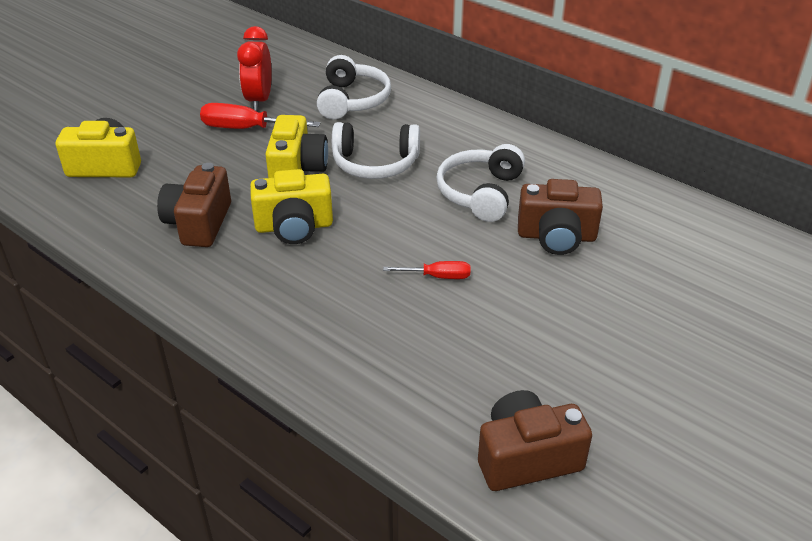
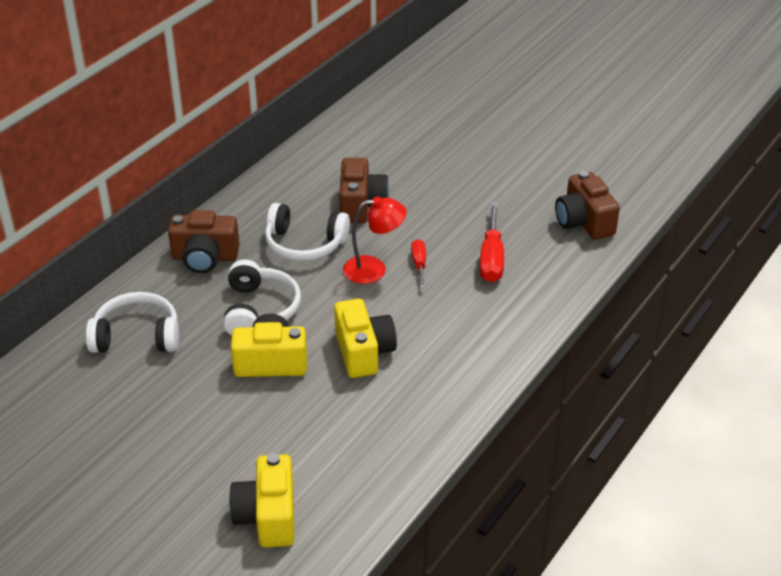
camera: 95 degrees left, 0 degrees up
brown camera [157,163,231,247] -> brown camera moved to [168,210,240,273]
red screwdriver [200,103,320,129] -> red screwdriver moved to [480,202,504,282]
red clock [237,26,272,111] -> none
none -> red lamp [343,196,407,284]

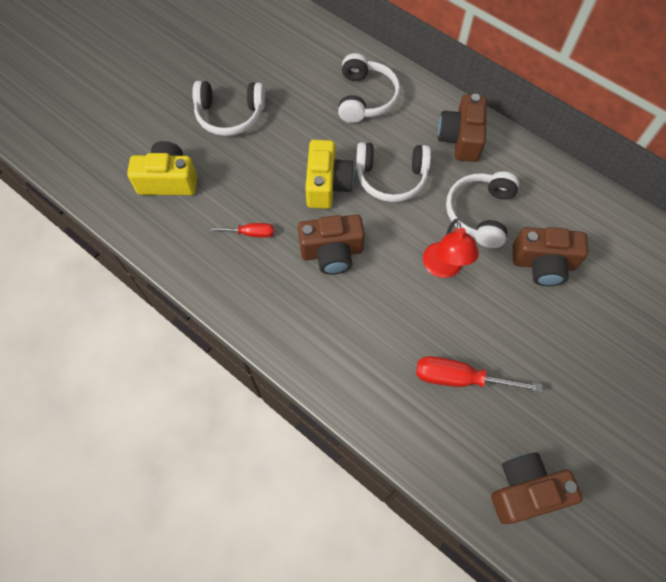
camera: 95 degrees right, 25 degrees up
yellow camera [334,299,397,378] -> brown camera [298,215,365,275]
red screwdriver [411,239,426,288] -> red screwdriver moved to [209,223,274,238]
none -> white headphones [192,81,265,136]

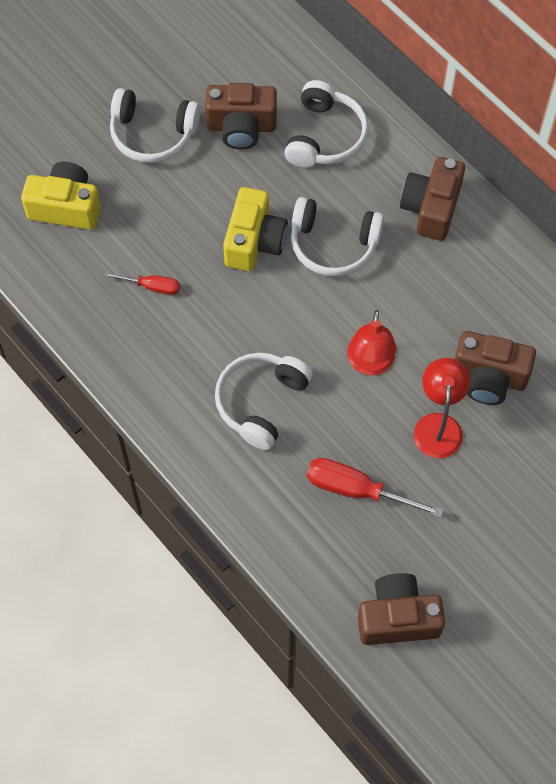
camera: 10 degrees right, 0 degrees up
brown camera [298,215,365,275] -> brown camera moved to [205,83,277,150]
white headphones [446,171,519,248] -> white headphones moved to [215,353,313,450]
none -> red lamp [414,358,470,458]

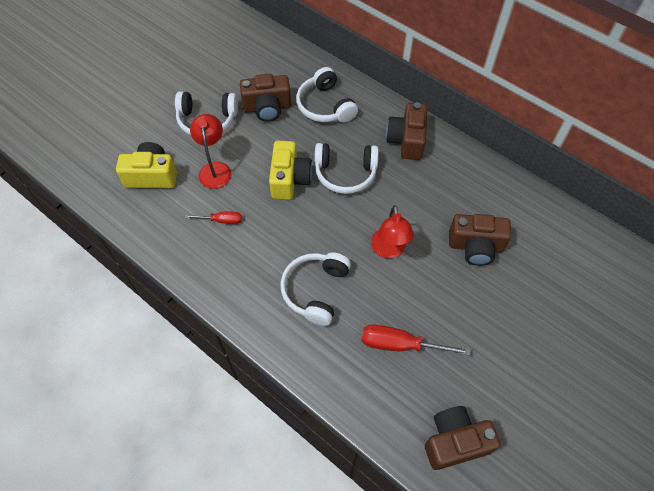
camera: 10 degrees left, 5 degrees down
white headphones [284,80,368,168] -> white headphones turned 150 degrees clockwise [296,67,358,123]
red lamp [414,358,470,458] -> red lamp moved to [190,114,232,189]

